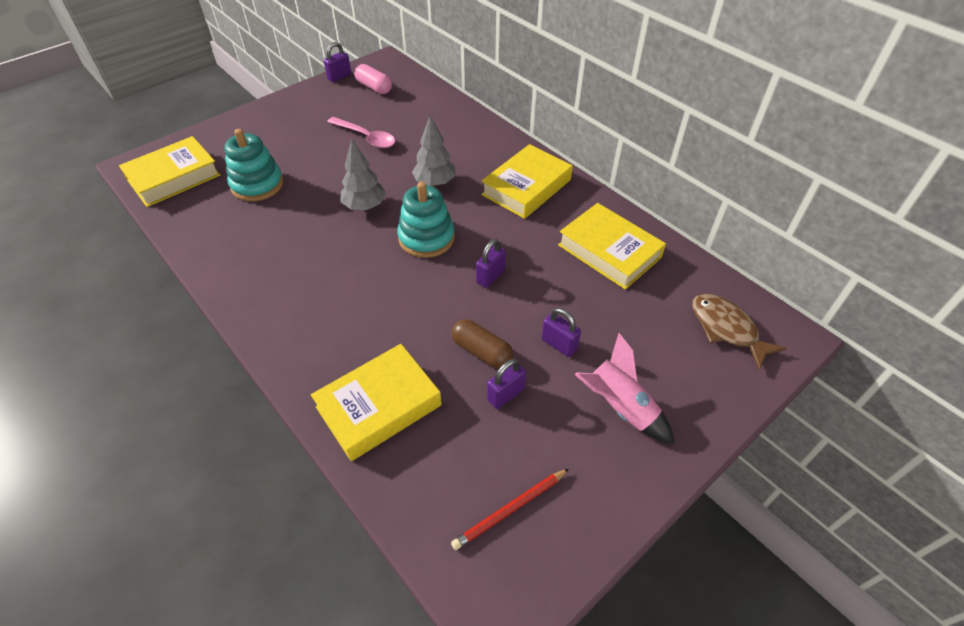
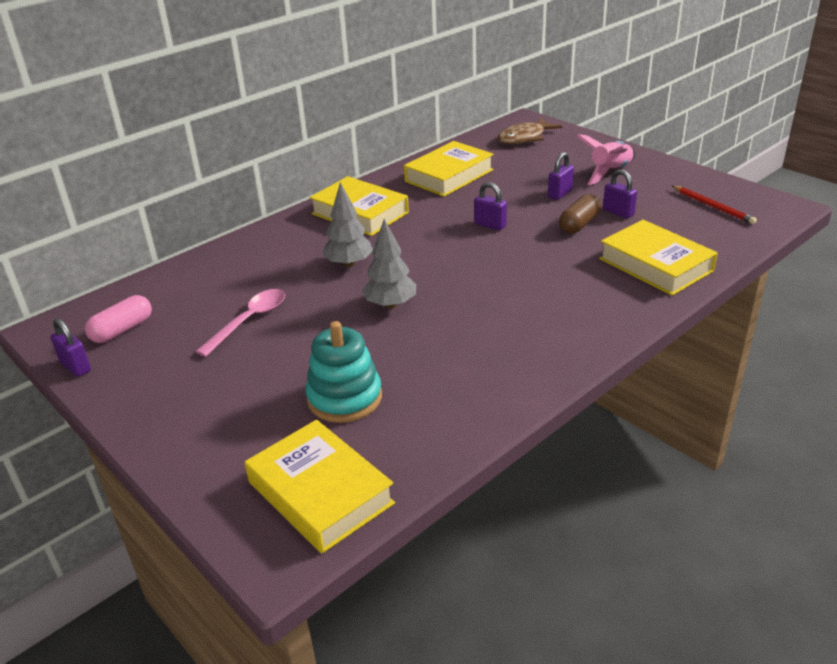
camera: 90 degrees left, 15 degrees down
turquoise stacking toy [397,182,455,258] -> none

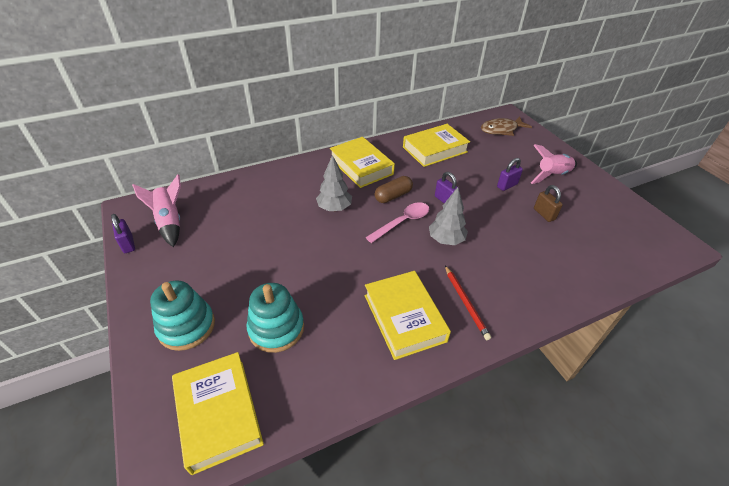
camera: 15 degrees right, 10 degrees up
pink capsule [85,295,152,343] -> pink rocket [132,174,181,247]
pink spoon [196,289,285,357] -> pink spoon moved to [366,202,429,243]
grey tree [362,219,416,309] -> grey tree moved to [429,187,468,245]
brown capsule [559,194,601,234] -> brown capsule moved to [375,176,413,203]
yellow book [599,220,718,296] -> yellow book moved to [365,271,451,360]
purple padlock [603,169,637,218] -> brown padlock [534,185,563,222]
red pencil [672,186,757,224] -> red pencil moved to [445,266,491,340]
none -> turquoise stacking toy [150,281,215,351]

